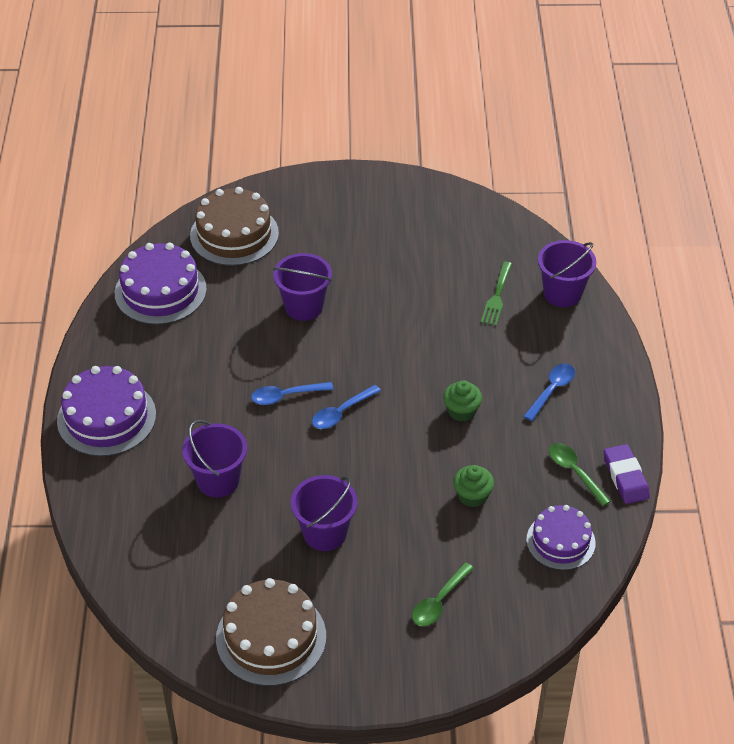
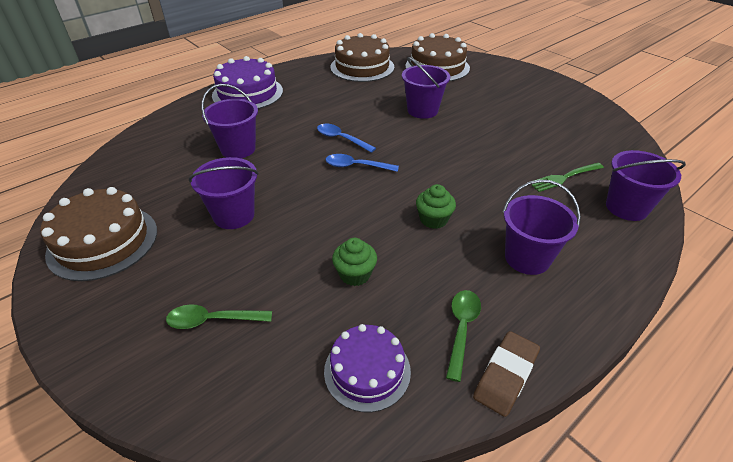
camera: 50 degrees right, 5 degrees down
purple cake [115,242,207,325] -> brown cake [330,33,394,82]
blue spoon [523,364,575,421] -> purple bucket [503,180,581,275]
purple eraser [604,444,650,504] -> brown eraser [473,331,540,417]

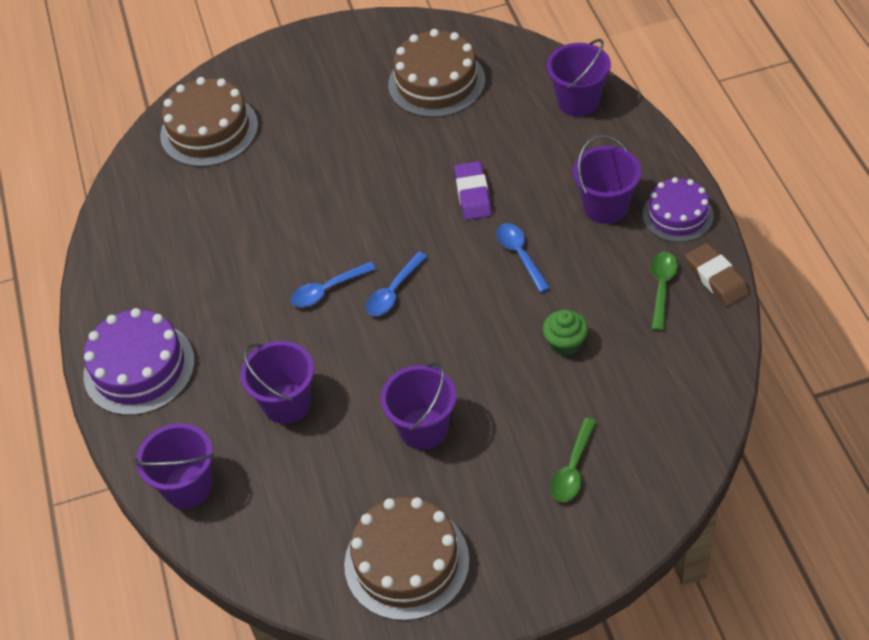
camera: 60 degrees left, 10 degrees up
purple cake [324,324,411,412] -> purple cake moved to [642,177,714,242]
brown cake [330,33,394,82] -> brown cake moved to [388,29,485,118]
purple bucket [402,57,450,119] -> purple bucket moved to [134,423,214,509]
green cupcake [416,184,456,229] -> blue spoon [496,223,550,293]
green spoon [446,290,481,382] -> green spoon turned 60 degrees clockwise [651,252,678,331]
green fork [531,163,604,192] -> none
none -> purple eraser [454,161,492,220]

